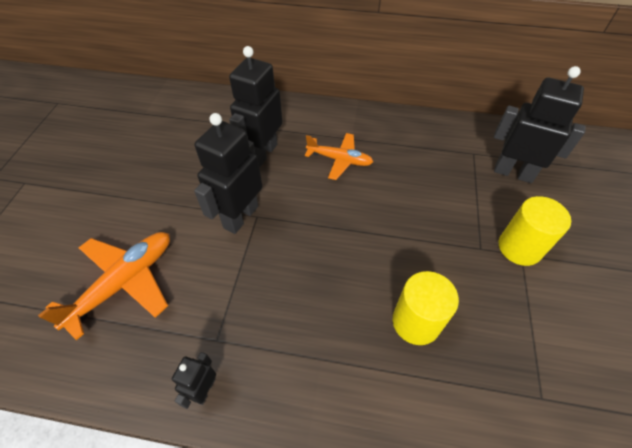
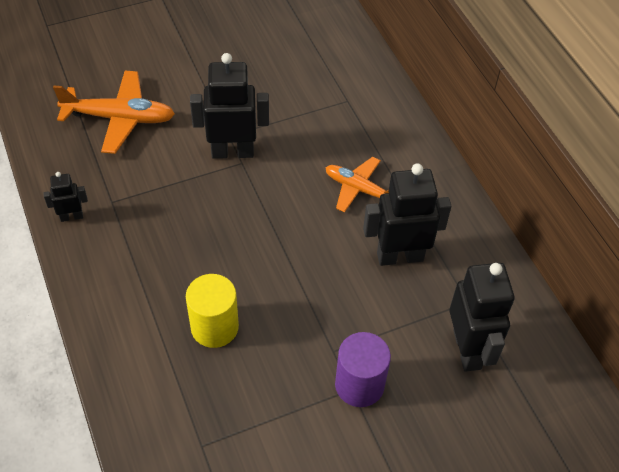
camera: 55 degrees right, 0 degrees up
black robot [229,46,282,167] -> black robot moved to [363,163,451,266]
orange plane [305,133,373,180] -> orange plane turned 135 degrees clockwise [326,157,389,213]
yellow cylinder [499,196,571,266] -> purple cylinder [335,332,391,407]

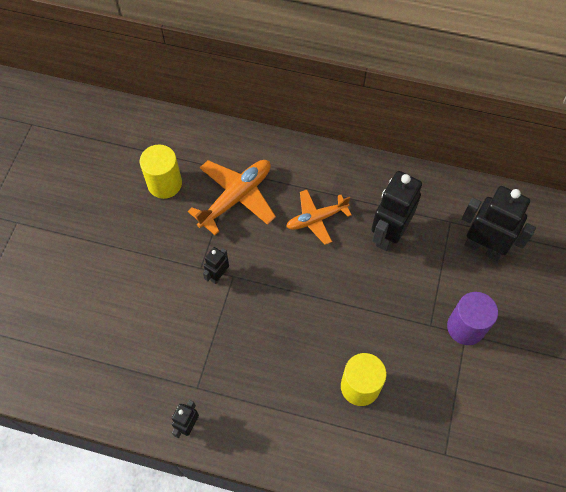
camera: 50 degrees left, 10 degrees up
orange plane [53,71,175,154] -> orange plane moved to [188,160,276,235]
black robot [190,53,269,159] -> black robot [203,247,229,284], size x0.50
none -> yellow cylinder [140,144,182,199]

